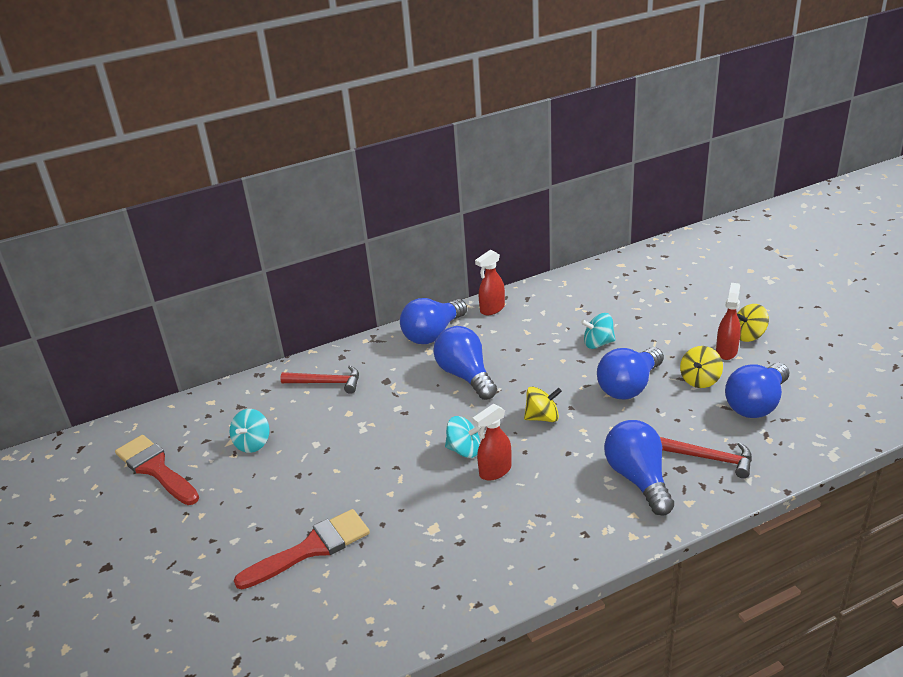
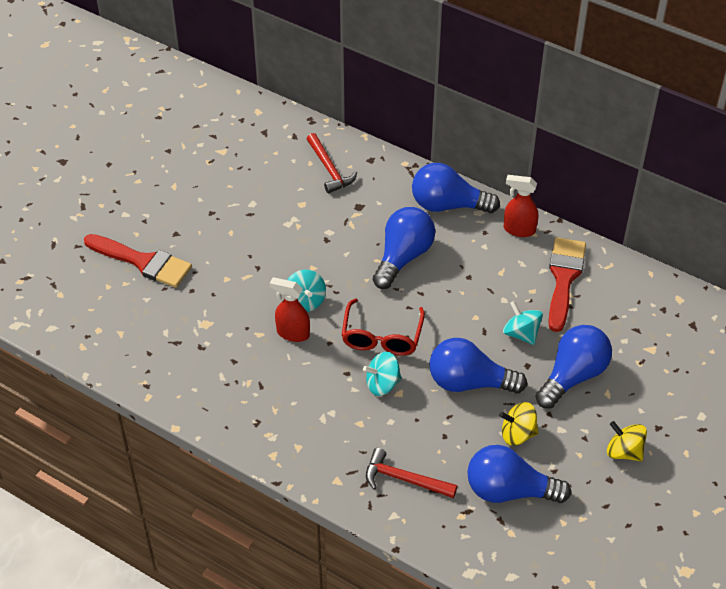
camera: 55 degrees right, 15 degrees up
red brush [115,435,199,505] -> red brush moved to [548,237,586,332]
turquoise spinning top [230,409,270,453] -> turquoise spinning top moved to [363,352,402,396]
yellow spinning top [524,386,562,422] -> red glasses [342,298,425,356]
blue light bulb [604,420,674,516] -> blue light bulb moved to [535,325,612,409]
red hammer [660,437,752,478] -> red hammer turned 120 degrees clockwise [366,448,457,498]
red spray bottle [716,283,741,360] -> none

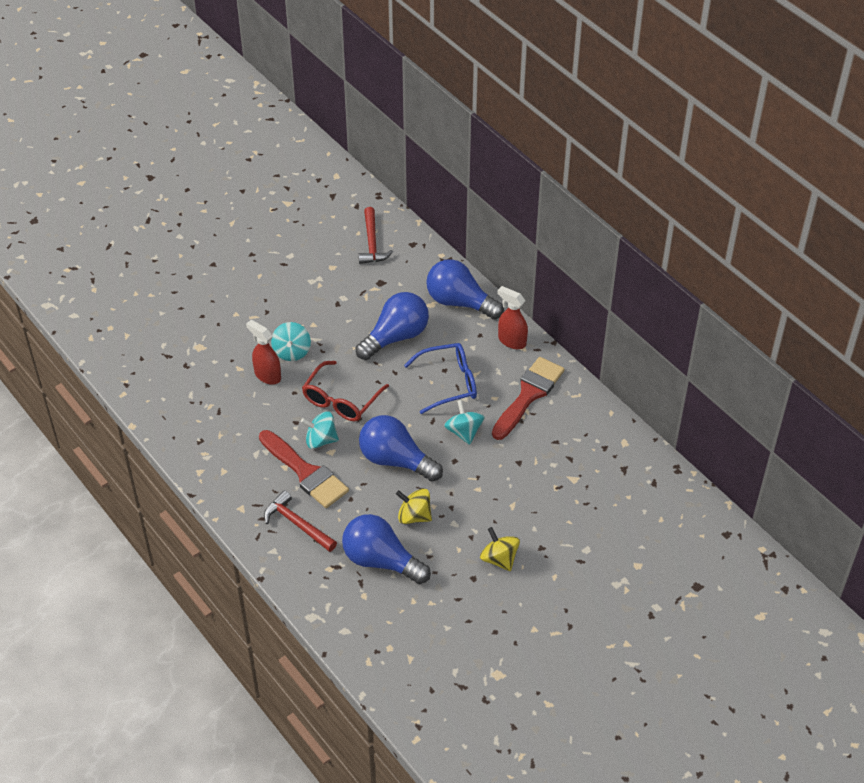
camera: 20 degrees right, 0 degrees up
red brush [84,234,192,288] -> red brush moved to [259,430,349,508]
blue light bulb [535,325,612,409] -> none
none -> blue glasses [404,343,477,414]

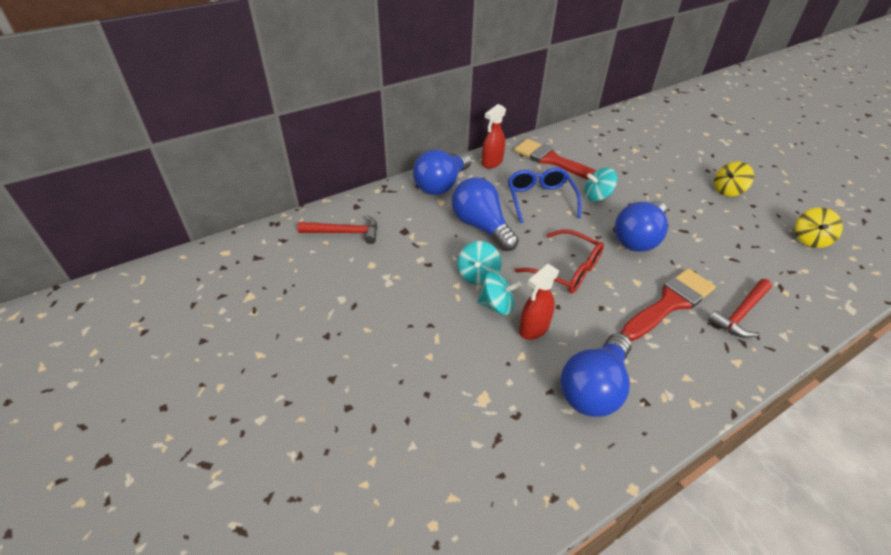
camera: 85 degrees left, 5 degrees down
turquoise spinning top [301,411,339,449] -> turquoise spinning top moved to [457,241,502,285]
blue light bulb [342,514,431,584] -> blue light bulb moved to [560,333,632,417]
yellow spinning top [396,488,432,524] -> yellow spinning top moved to [795,207,843,248]

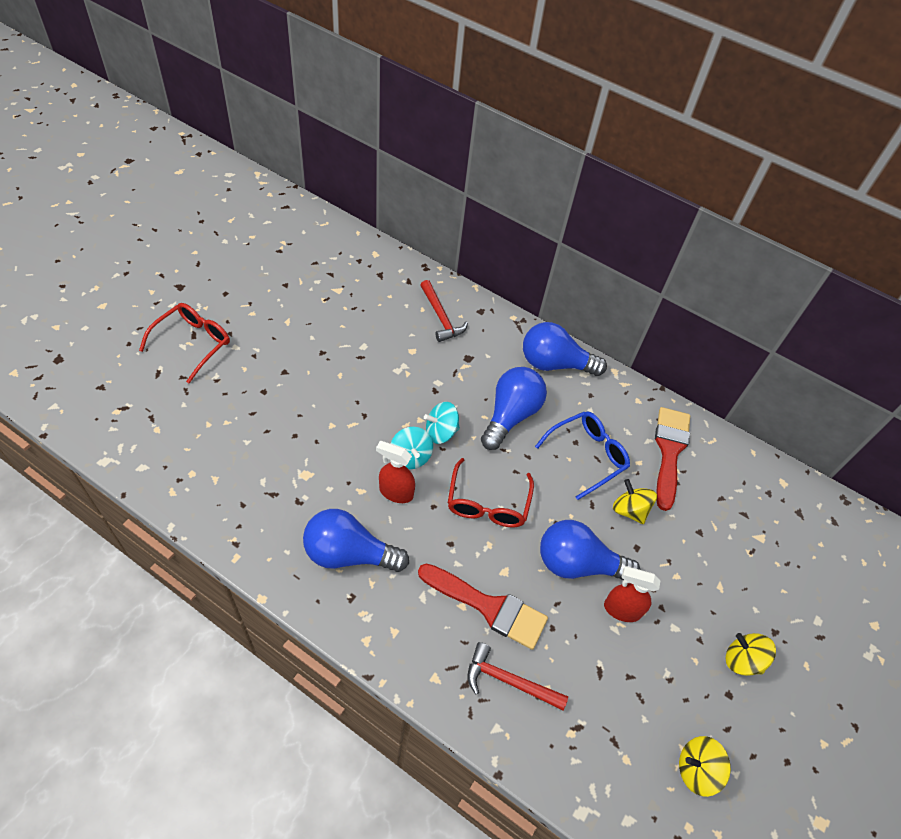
camera: 60 degrees right, 10 degrees up
red spray bottle [481,104,506,169] -> red spray bottle moved to [604,566,660,622]
turquoise spinning top [584,167,617,201] -> yellow spinning top [613,479,657,524]
none -> red glasses [139,303,230,383]

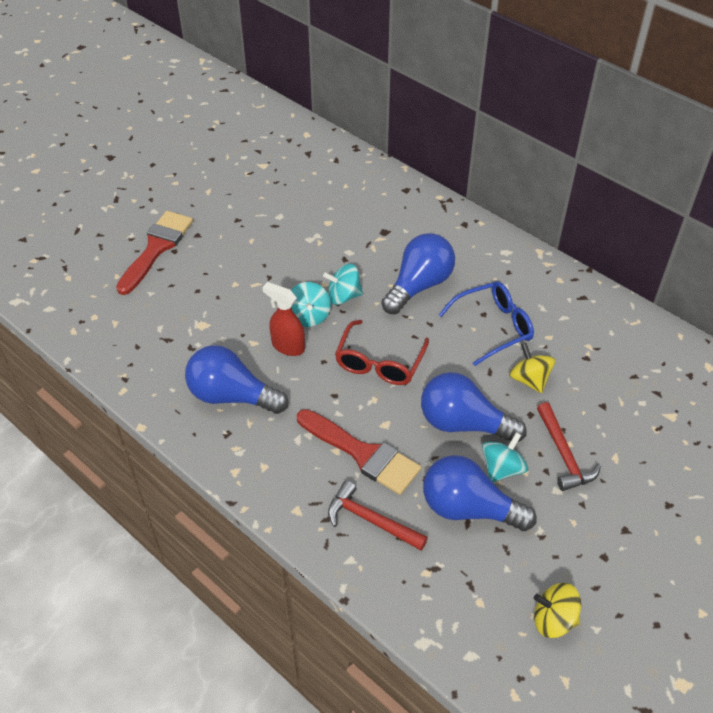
camera: 15 degrees right, 5 degrees down
red glasses [139,303,230,383] -> none
red hammer [421,280,468,342] -> red hammer moved to [537,402,601,491]
blue light bulb [523,322,607,376] -> blue light bulb moved to [423,455,537,531]
red spray bottle [604,566,660,622] -> turquoise spinning top [482,432,528,482]
red brush [655,407,690,511] -> red brush moved to [116,211,193,295]
yellow spinning top [726,633,776,676] -> none

